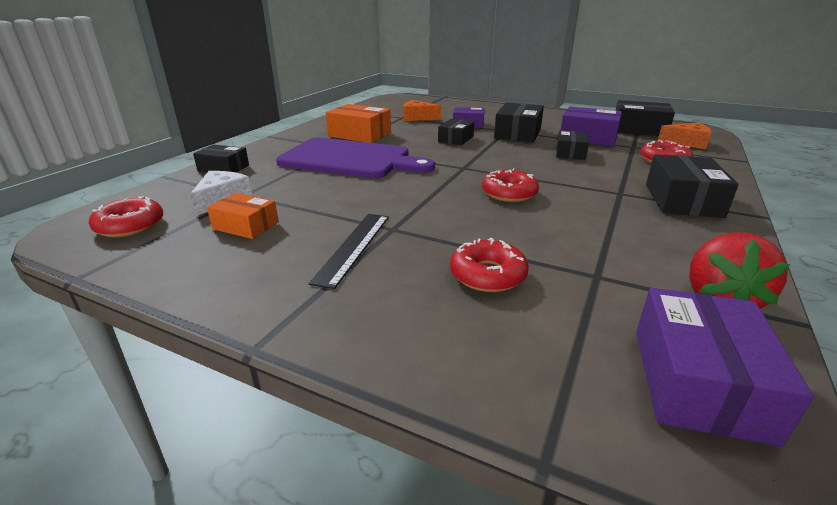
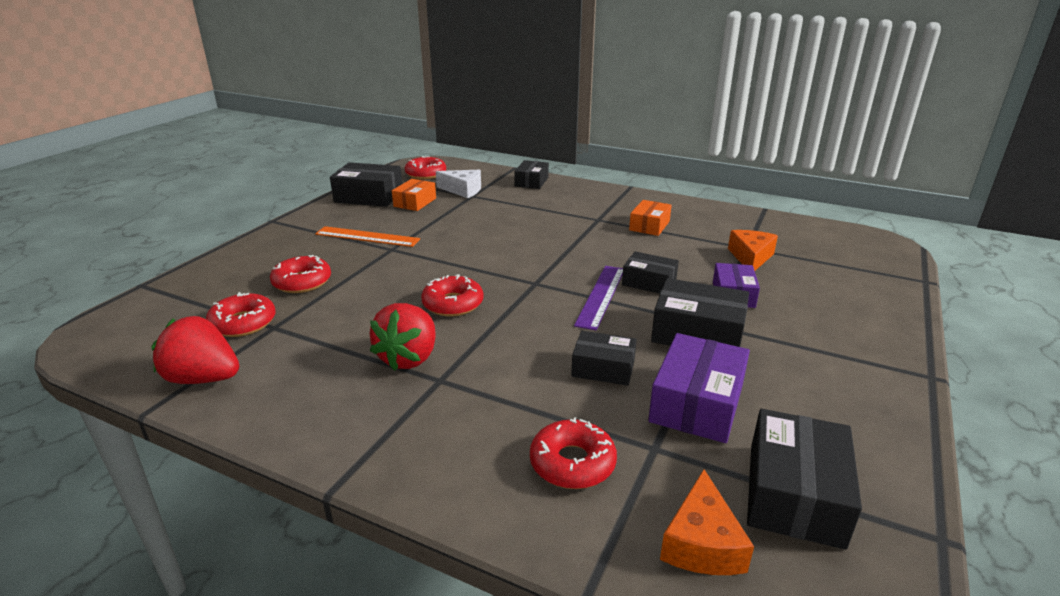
camera: 90 degrees right, 0 degrees up
purple cutting board [276,137,435,179] -> none
black ruler [309,214,389,289] -> orange ruler [315,226,420,247]
orange box [326,104,391,143] -> orange box [629,200,672,236], size x0.63
purple box [636,288,814,447] -> none
black box [646,155,739,218] -> black box moved to [330,162,402,207]
none -> red donut [206,292,276,337]
none -> red strawberry [369,303,436,371]
none -> purple ruler [574,266,623,331]

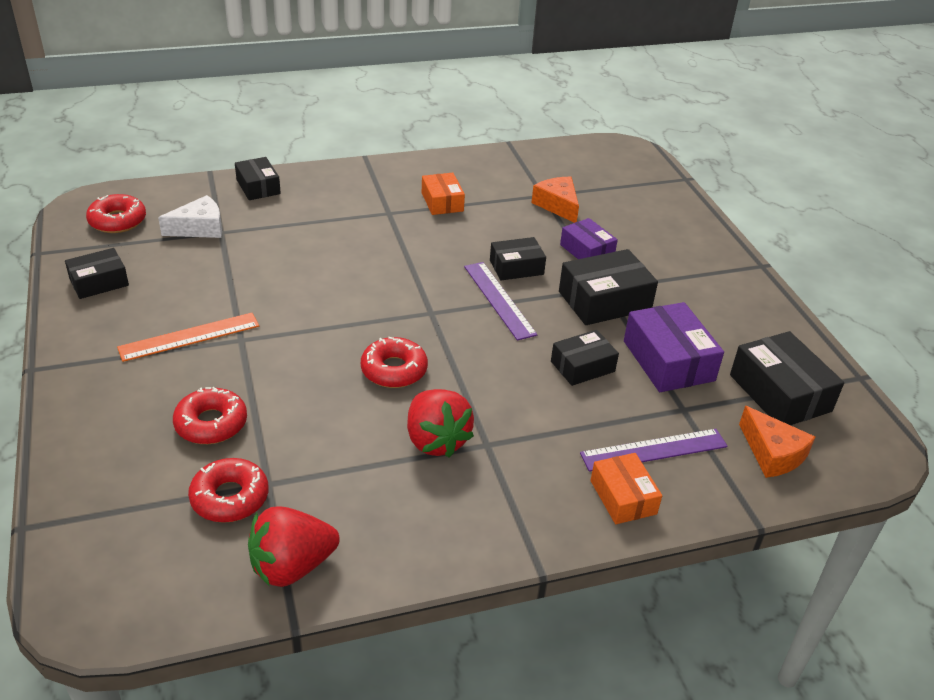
camera: 45 degrees left, 10 degrees up
black box [330,162,402,207] -> black box [65,248,129,299], size x0.63
orange box [392,179,436,211] -> orange box moved to [590,453,662,524]
red donut [530,417,617,489] -> purple ruler [580,429,728,472]

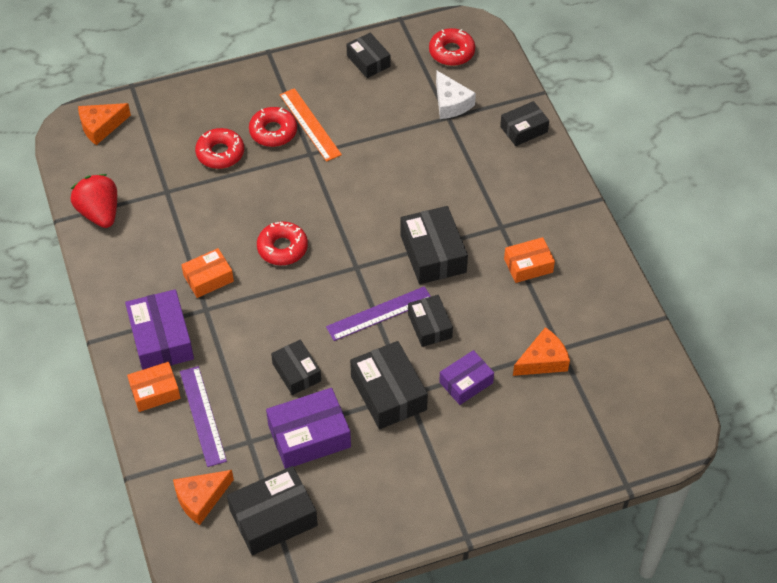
camera: 90 degrees right, 15 degrees up
red donut [188,458,268,523] -> red donut moved to [249,107,297,147]
red strawberry [407,389,474,458] -> orange box [181,248,234,298]
none -> orange cheese [78,103,131,145]
none -> purple box [125,289,194,370]
none -> black box [400,206,468,284]

